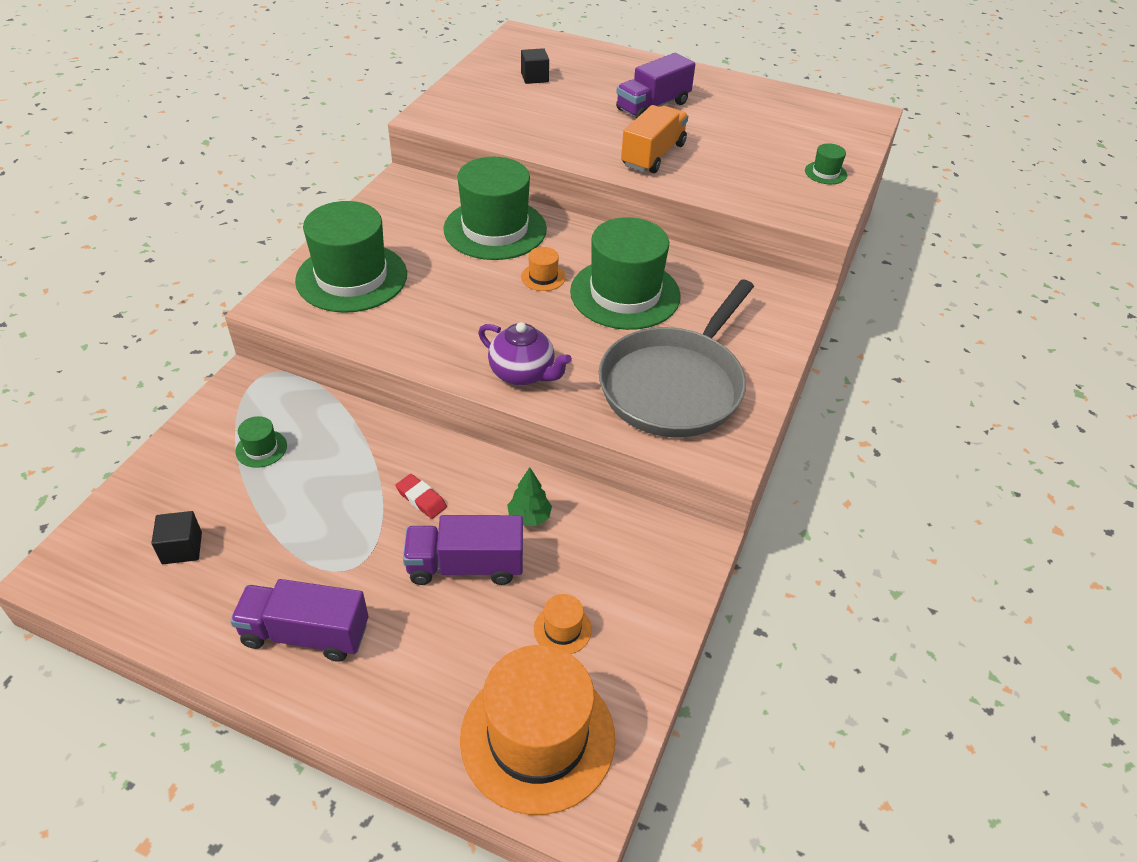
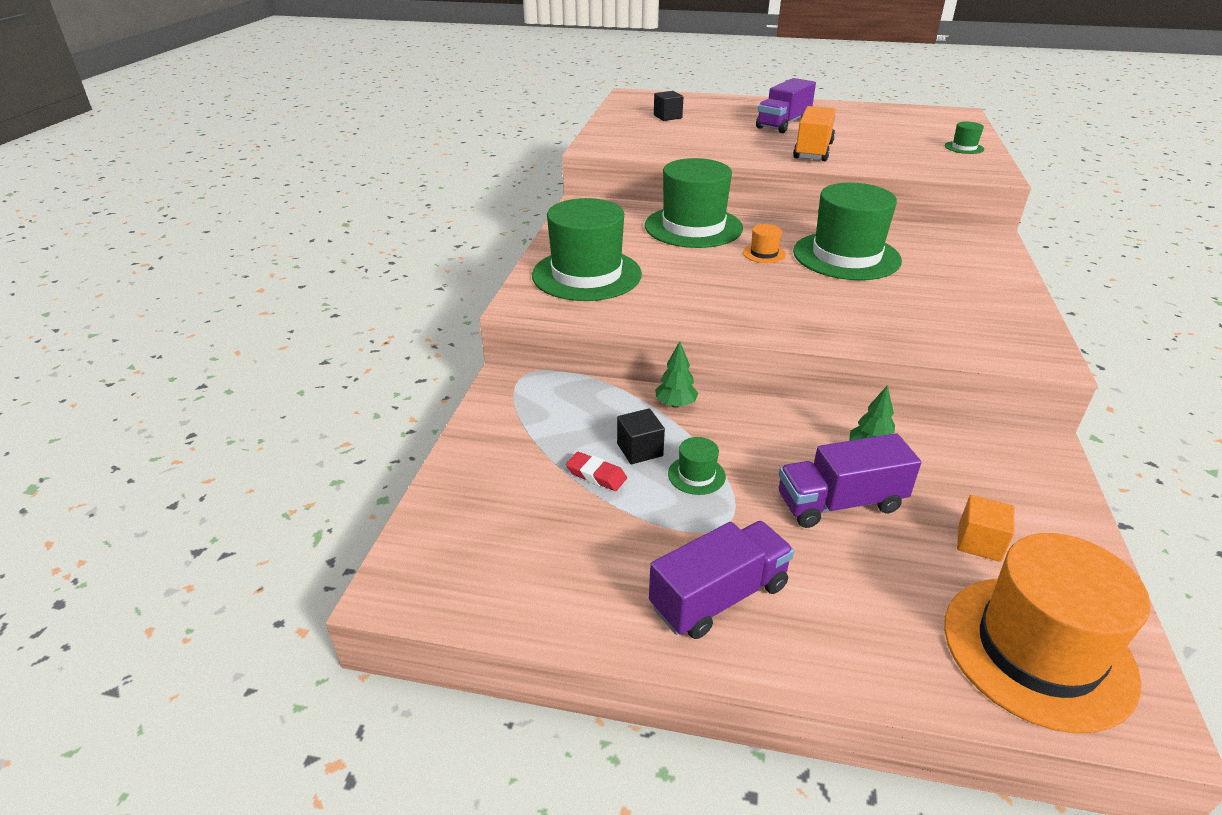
camera: 10 degrees left, 10 degrees down
black cube [152,511,202,564] -> black cube moved to [617,408,665,464]
purple truck [230,579,369,662] -> purple truck turned 150 degrees clockwise [649,521,794,639]
green hat [235,416,287,468] -> green hat moved to [668,437,726,495]
red eraser [396,474,447,519] -> red eraser moved to [566,452,627,491]
purple teapot [478,322,572,386] -> none
orange hat [534,594,592,654] -> orange cube [957,495,1014,562]
grey pan [599,279,754,437] -> none
none -> green tree [655,341,698,408]

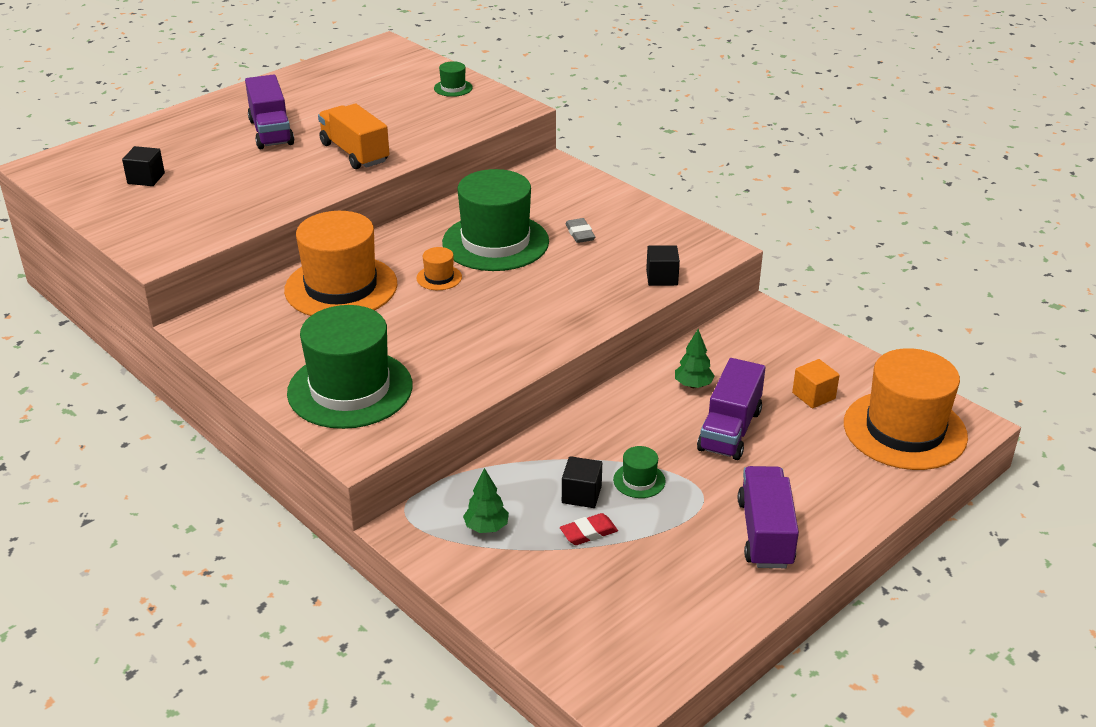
camera: 55 degrees left, 0 degrees up
green hat [645,158,743,248] -> orange hat [284,211,397,316]
green tree [655,341,698,408] -> green tree moved to [463,468,509,533]
none -> grey eraser [565,218,595,243]
none -> black cube [646,245,680,286]

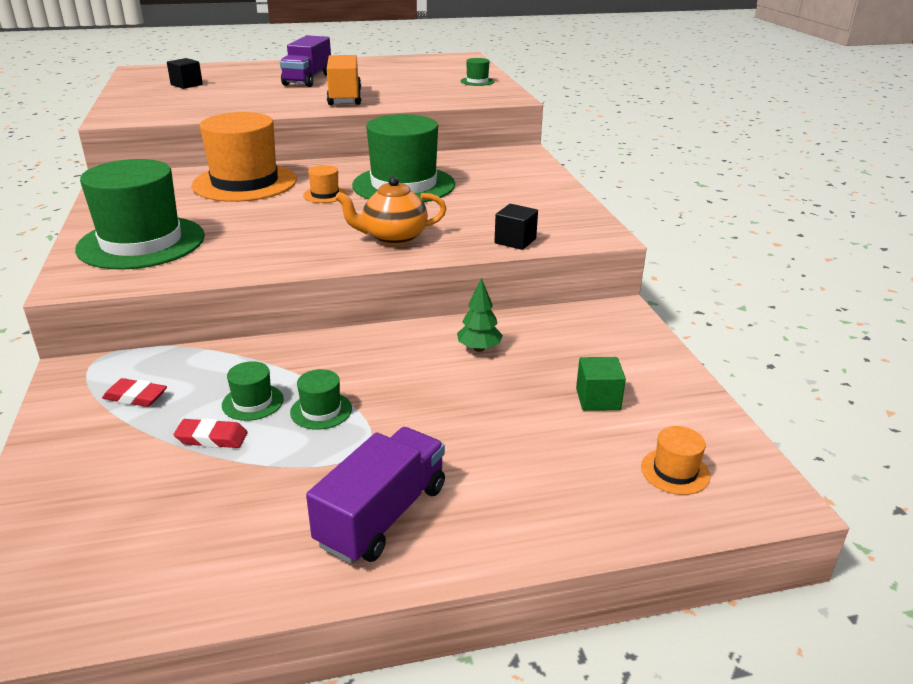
camera: 30 degrees right, 5 degrees down
green tree [463,468,509,533] -> red eraser [102,378,167,407]
black cube [562,456,602,508] -> green hat [222,361,284,421]
grey eraser [565,218,595,243] -> none
purple truck [697,358,765,460] -> none
orange cube [792,359,840,409] -> green cube [576,357,626,411]
orange hat [844,348,968,470] -> orange hat [641,426,710,495], size x0.41
none -> orange teapot [335,176,447,245]

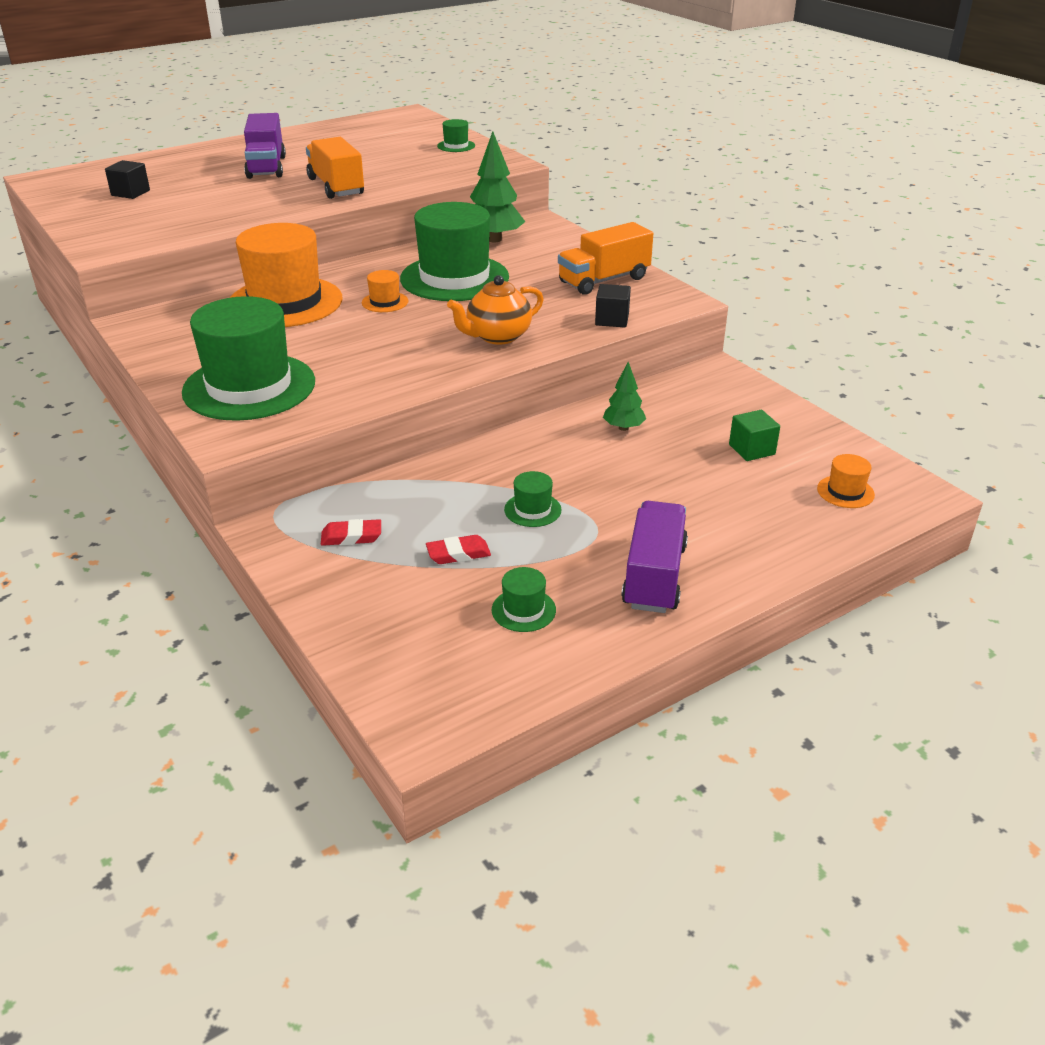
camera: 20 degrees left, 5 degrees up
green hat [222,361,284,421] -> green hat moved to [492,567,556,632]
none -> green tree [470,131,525,242]
none -> orange truck [558,222,653,295]

